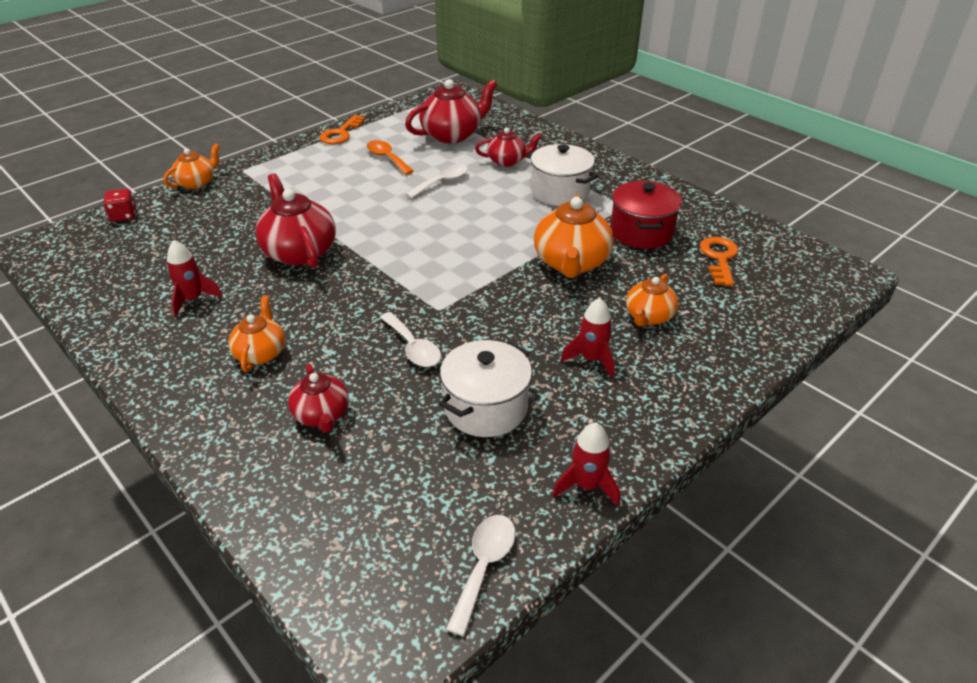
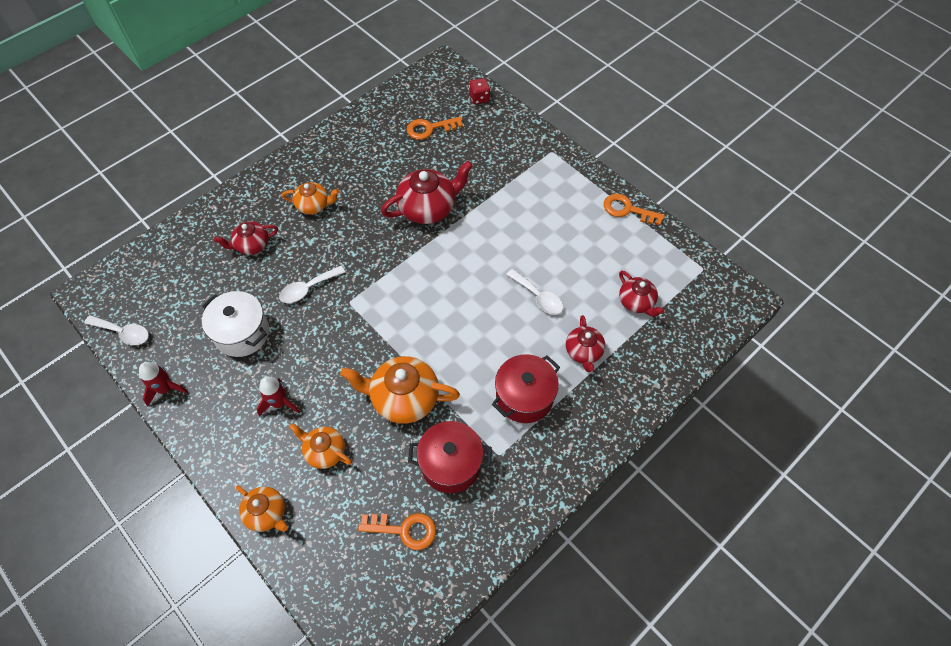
camera: 90 degrees right, 20 degrees up
orange teapot [163,143,220,189] -> orange teapot moved to [236,485,288,532]
red rocket [167,240,223,317] -> none
orange spoon [367,140,414,175] -> none
red teapot [405,79,497,143] -> red teapot [619,271,664,317], size x0.60
white pot [528,144,598,206] -> red pot [492,354,560,423]
none -> orange key [407,117,463,140]

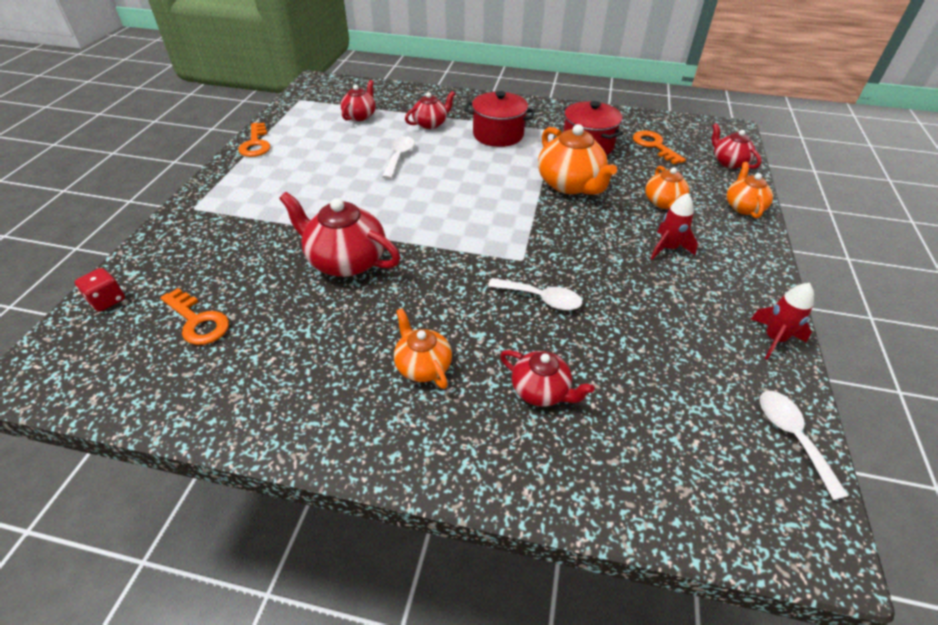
camera: 125 degrees left, 15 degrees down
white pot [202,291,269,357] -> none
none -> red teapot [712,123,762,169]

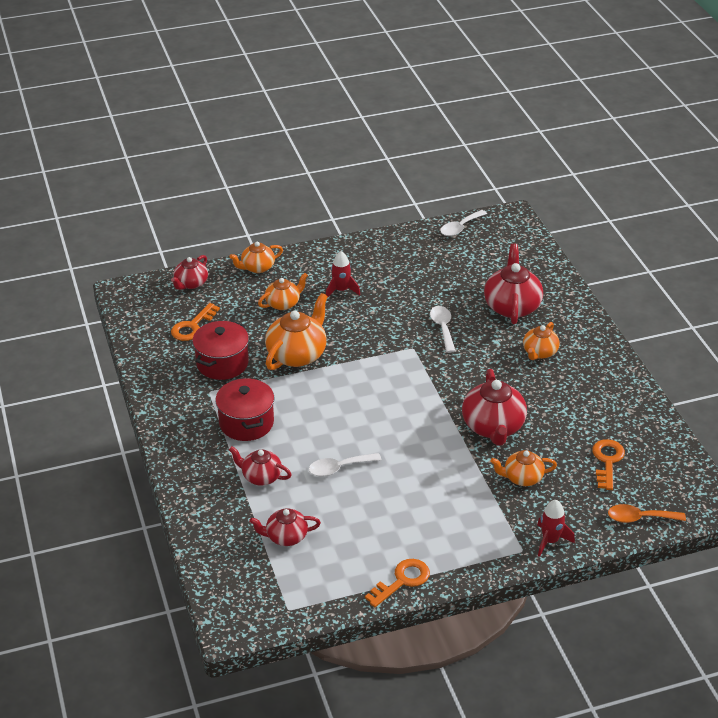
camera: 120 degrees left, 5 degrees down
red dice [75,268,125,312] -> orange spoon [608,504,686,523]
red teapot [500,350,595,406] -> red teapot [484,244,543,324], size x1.68
red rocket [751,283,814,359] -> red rocket moved to [537,500,575,557]
none -> orange teapot [490,450,557,486]

